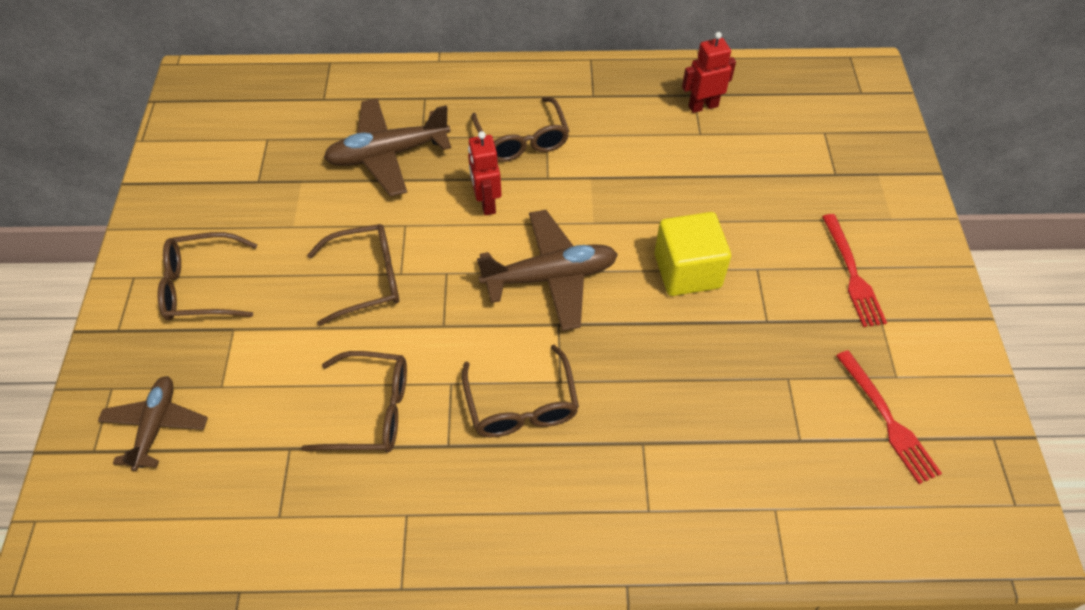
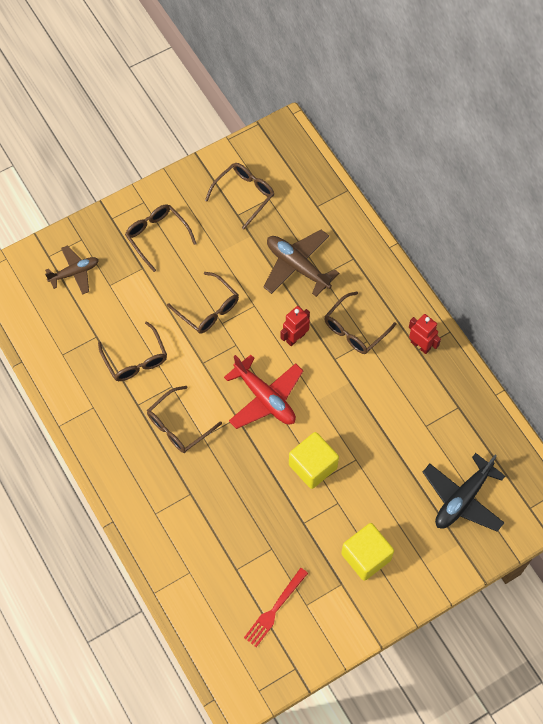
camera: 60 degrees right, 10 degrees up
brown plane [477,210,618,331] -> red plane [224,354,303,429]
red robot [682,32,736,113] -> red robot moved to [409,314,441,354]
red fork [822,214,887,327] -> yellow cube [341,523,394,581]
none -> brown glasses [205,163,274,229]
none -> black plane [423,453,505,532]

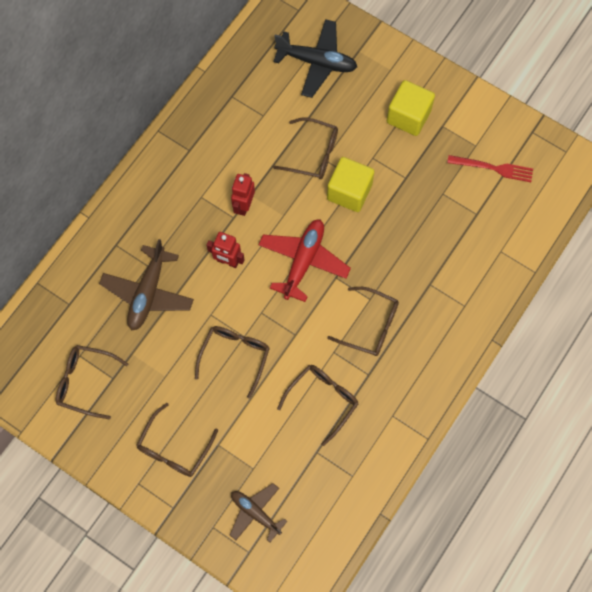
camera: 115 degrees left, 5 degrees up
brown glasses [324,292,396,354] -> brown glasses moved to [273,118,338,179]
red robot [409,314,441,354] -> red robot moved to [231,173,255,216]

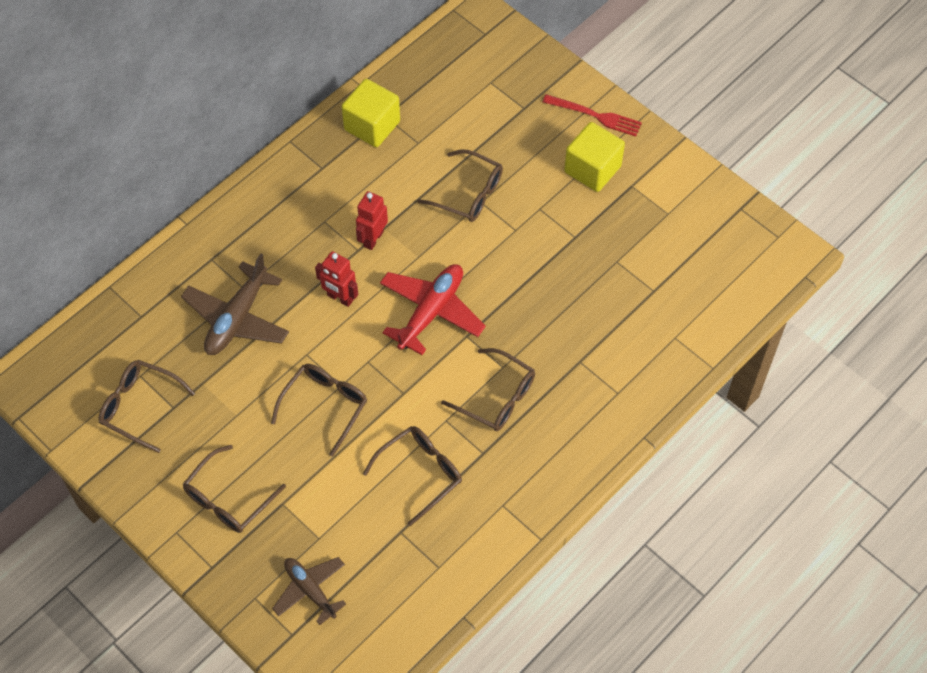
camera: 10 degrees right, 10 degrees down
black plane [273,19,357,98] -> none
yellow cube [327,157,374,212] -> yellow cube moved to [342,79,400,147]
red fork [447,155,533,182] -> red fork moved to [543,94,642,137]

